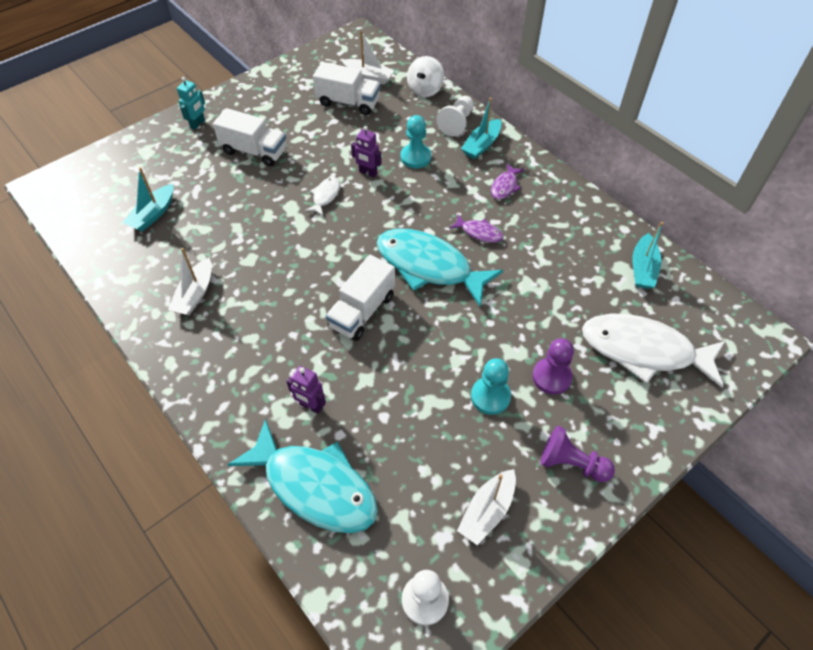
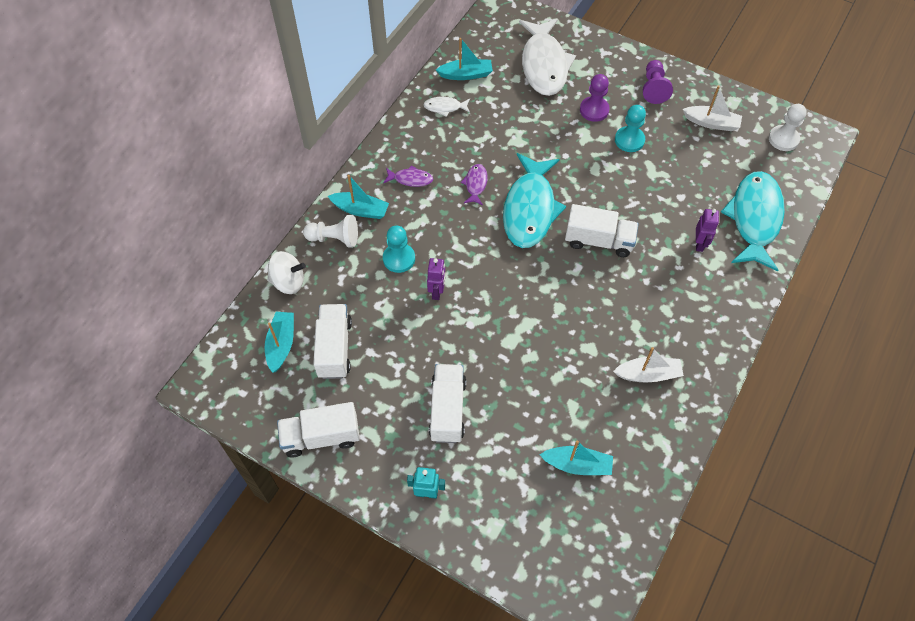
camera: 110 degrees left, 5 degrees up
white fish [305,177,340,216] -> white fish moved to [423,97,470,117]
white boat [342,31,395,85] -> turquoise boat [265,312,294,373]
none -> white truck [277,402,360,458]

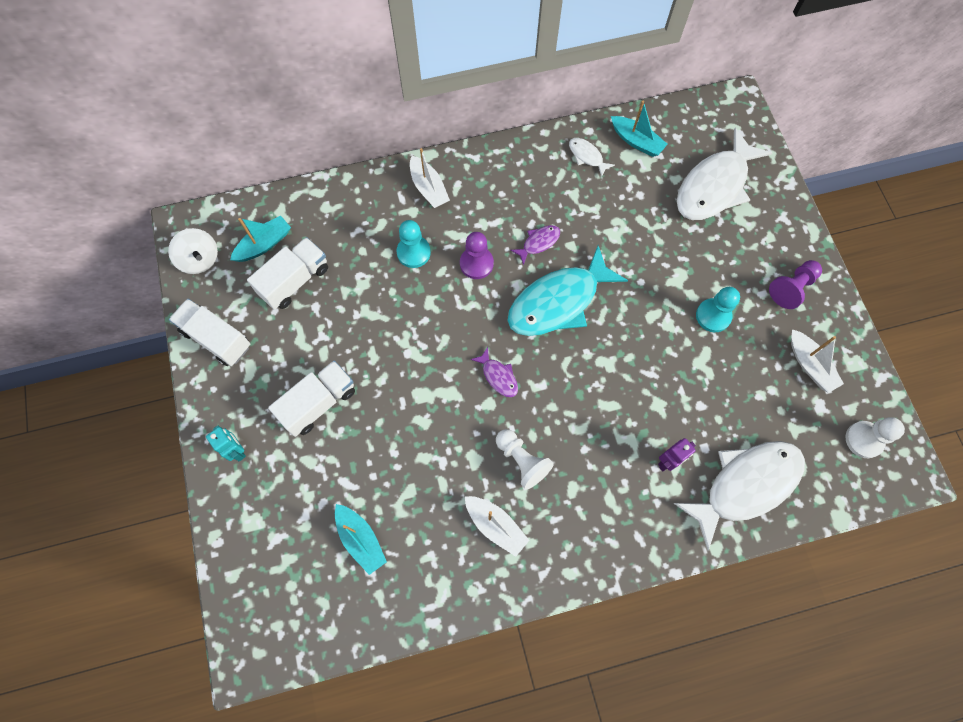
camera: 45 degrees right, 10 degrees up
white spinning top [267,251,306,294] -> white spinning top moved to [168,228,218,274]
white pawn [303,215,358,247] -> white pawn moved to [496,429,554,489]
turquoise boat [328,175,389,219] -> white boat [410,148,450,208]
purple fish [383,165,433,187] -> purple fish moved to [471,347,518,397]
purple robot [427,258,445,300] -> none
white truck [565,204,639,257] -> none
purple pawn [580,74,610,122] -> purple pawn moved to [460,232,494,279]
turquoise fish [721,171,785,272] -> white fish [674,441,805,551]

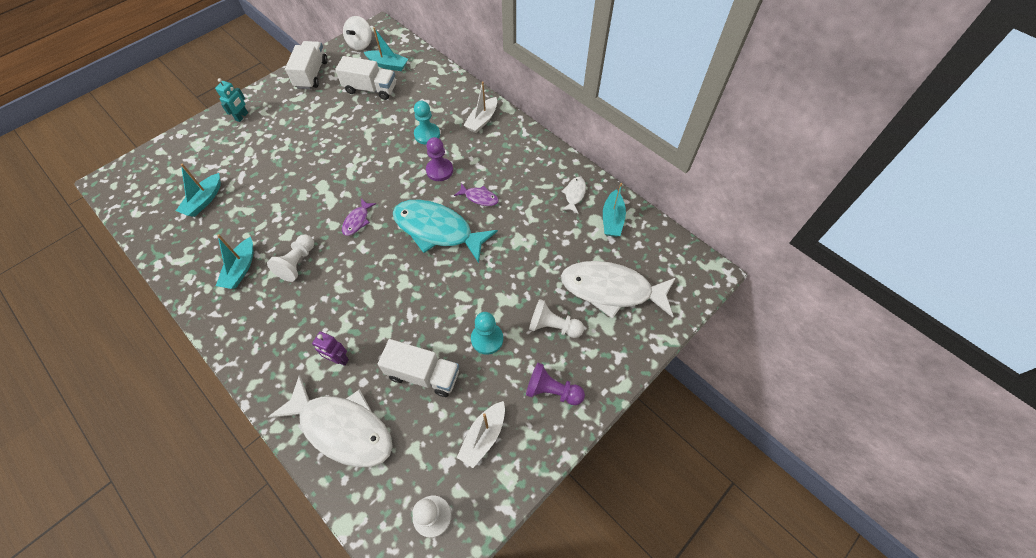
camera: 60 degrees right, 10 degrees down
white truck [268,361,355,437] -> white truck moved to [378,339,459,397]
white boat [465,496,530,557] -> turquoise boat [216,234,254,289]
none -> white pawn [529,299,584,338]

